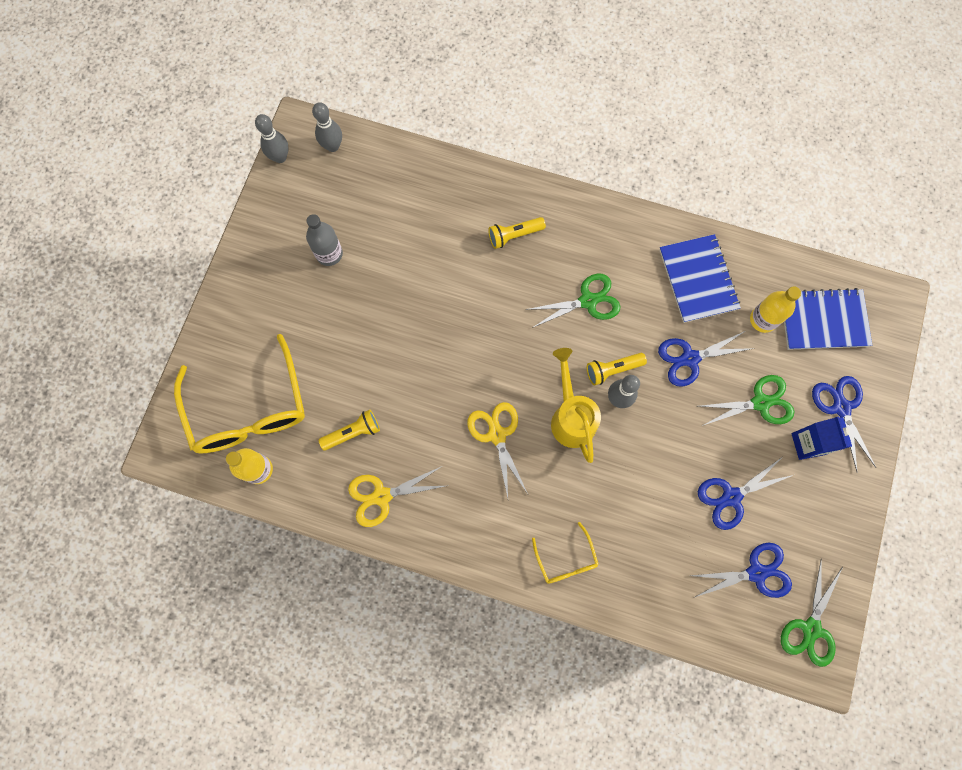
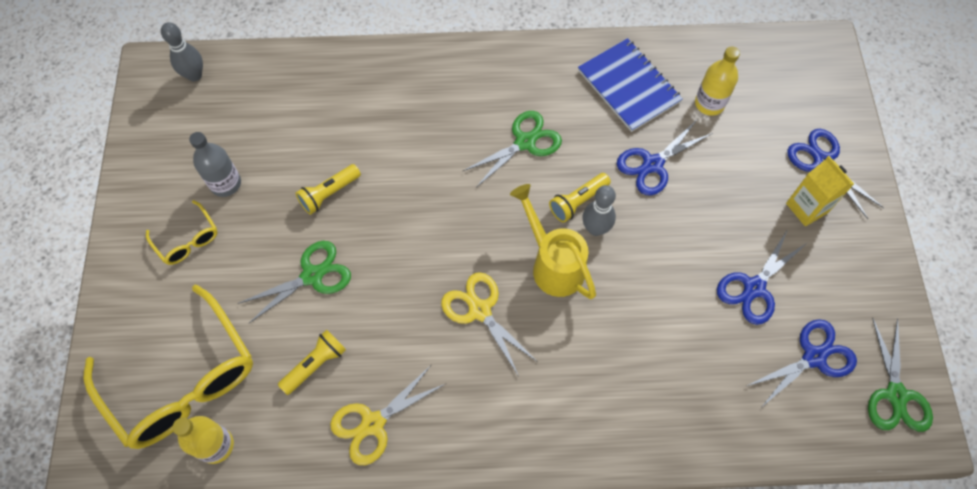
camera: 20 degrees left, 10 degrees down
grey bowling pin [255,114,289,163] -> none
yellow flashlight [488,217,546,249] -> yellow flashlight moved to [295,164,361,215]
yellow glasses [532,522,599,584] -> yellow glasses moved to [146,200,218,265]
green scissors [699,375,794,426] -> green scissors moved to [237,241,351,324]
blue notebook [784,288,872,350] -> none
blue carton [791,417,852,460] -> yellow carton [786,156,854,226]

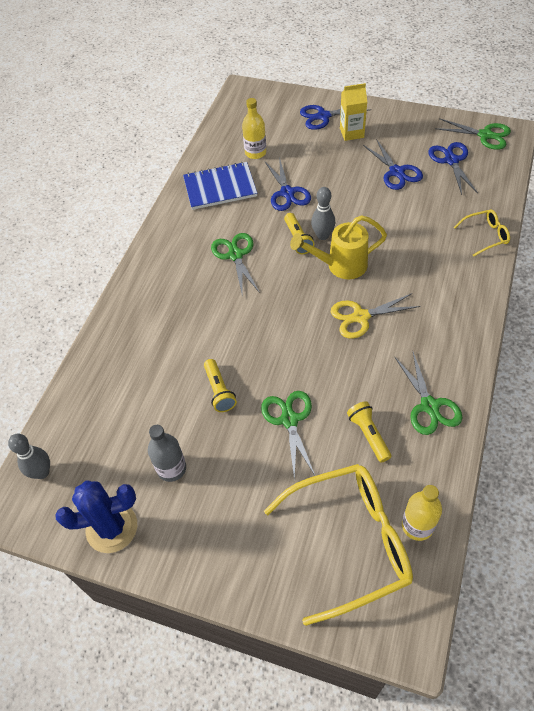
camera: 65 degrees left, 10 degrees down
yellow glasses [146,200,218,265] -> yellow glasses moved to [454,210,510,257]
yellow scissors [330,365,445,465] -> green scissors [394,352,462,435]
none -> blue cactus [55,480,137,553]

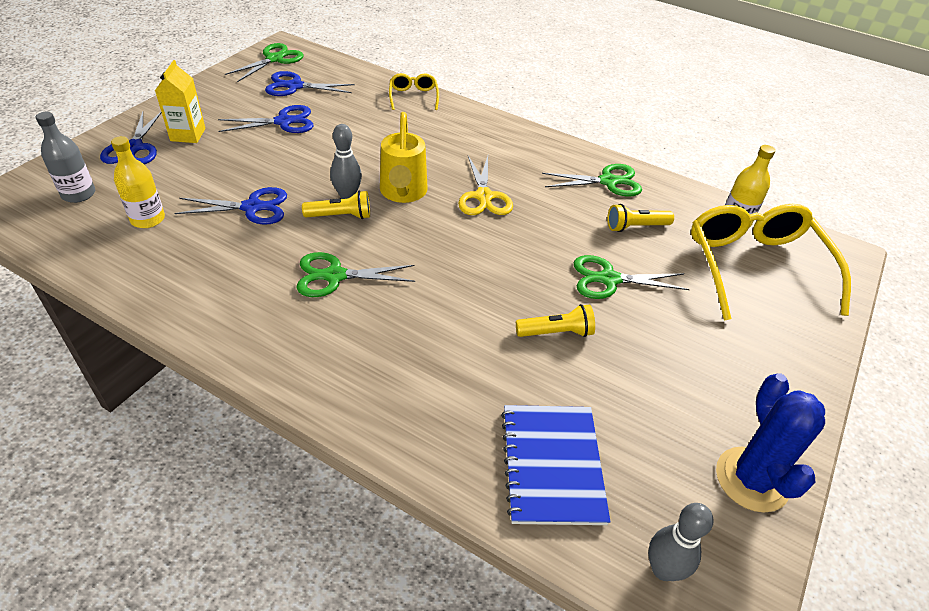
camera: 85 degrees left, 10 degrees down
grey bottle [148,425,186,482] -> grey bottle moved to [36,112,95,203]
blue notebook [183,162,257,210] -> blue notebook moved to [501,405,610,525]

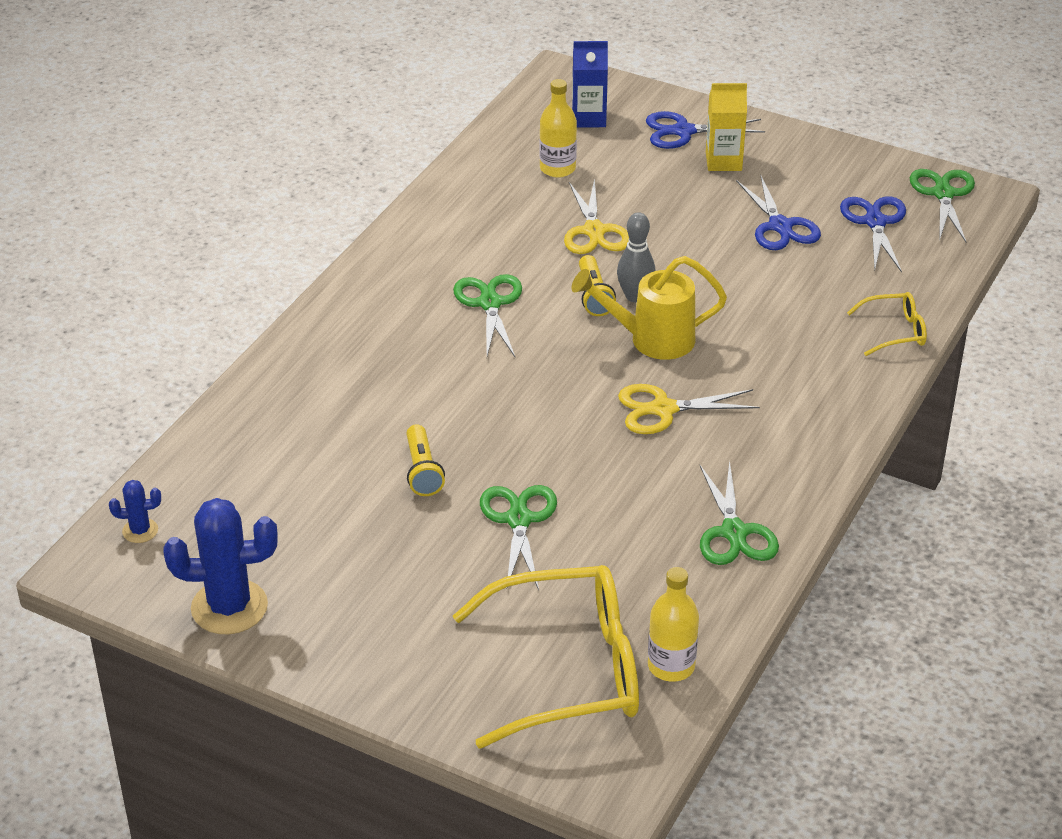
camera: 90 degrees right, 5 degrees down
grey bottle [36,112,95,203] -> blue carton [572,41,608,127]
blue scissors [174,187,287,224] -> yellow scissors [564,178,629,254]
green scissors [225,43,304,82] -> green scissors turned 120 degrees counterclockwise [910,169,975,242]
blue notebook [501,405,610,525] -> none
yellow flashlight [607,204,674,232] -> none
grey bowling pin [648,503,713,581] -> blue cactus [109,480,161,543]

